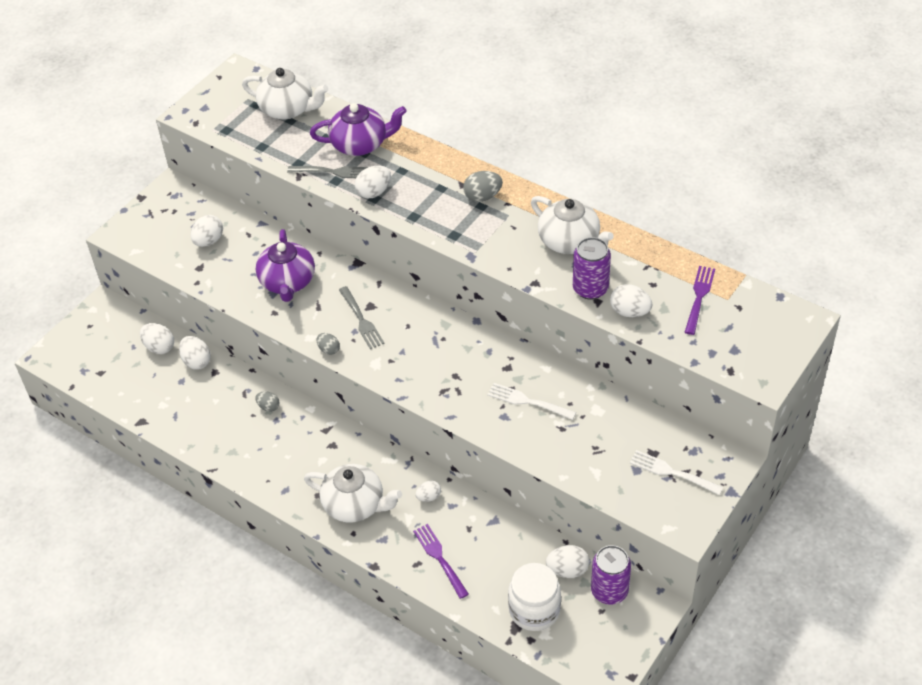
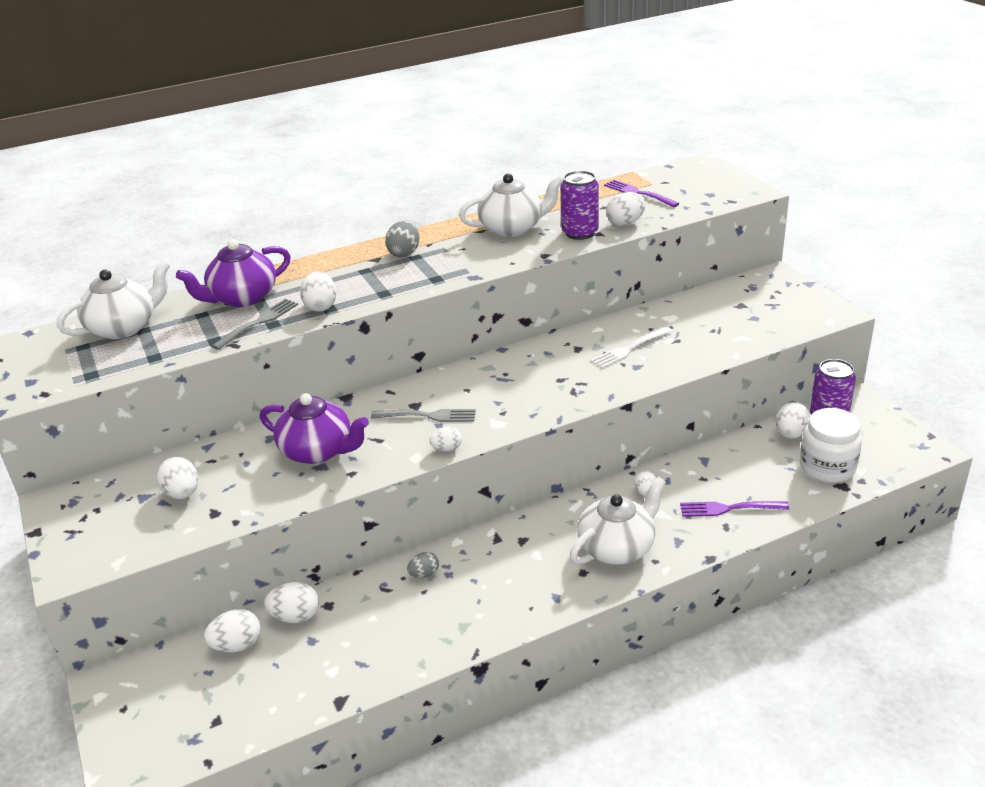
camera: 60 degrees left, 15 degrees down
purple teapot [310,103,407,156] -> purple teapot turned 150 degrees counterclockwise [176,239,291,307]
grey egg [317,333,340,355] -> white egg [429,427,462,451]
white fork [629,450,723,495] -> none

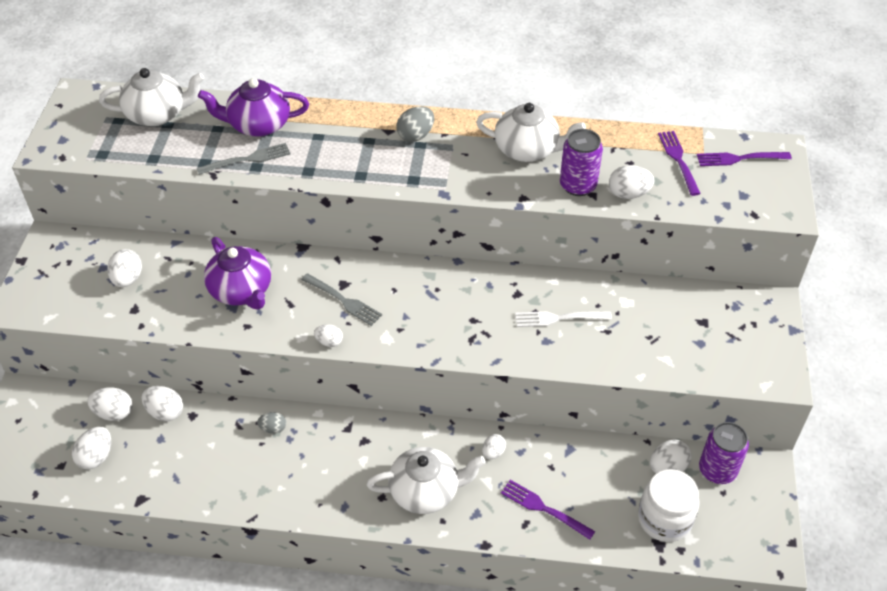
camera: 30 degrees right, 15 degrees up
white egg [300,271,336,312] -> white egg moved to [72,427,111,469]
none -> purple fork [697,152,792,166]

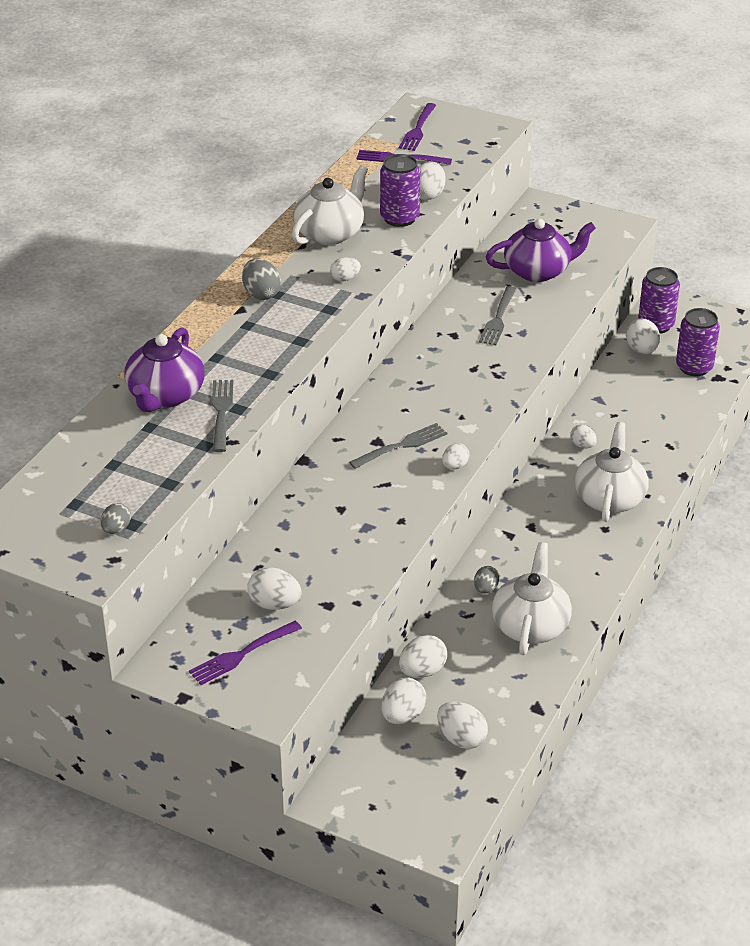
camera: 70 degrees left, 10 degrees down
white teapot [99,68,204,126] -> white teapot moved to [492,542,572,655]
purple teapot [204,237,271,310] -> purple teapot moved to [486,219,596,282]
purple fork [501,480,595,540] -> purple fork moved to [189,621,302,685]
white fork [515,311,612,327] -> grey fork [479,286,516,345]
white jar [638,469,699,542] -> purple can [676,308,720,376]
none -> grey egg [101,503,131,534]
none -> white egg [330,257,361,282]

